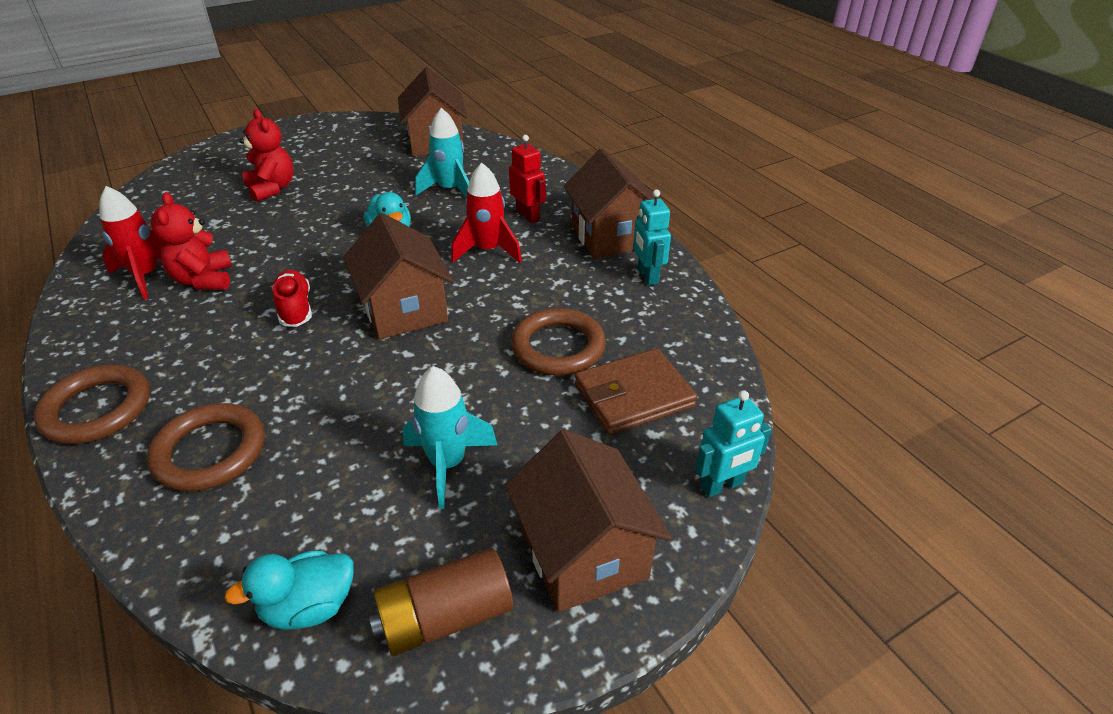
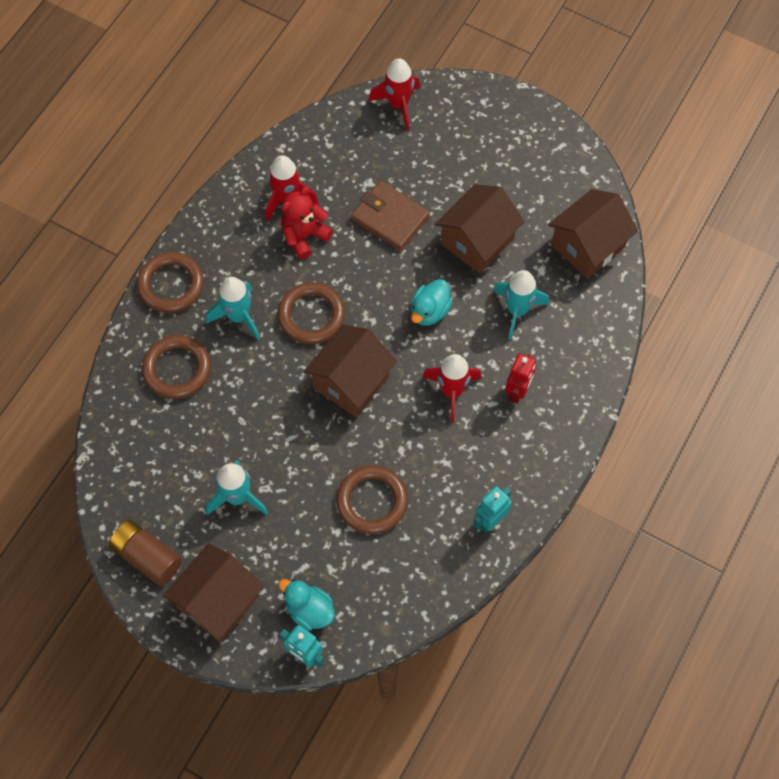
camera: 60 degrees right, 25 degrees up
turquoise duck [224,550,353,630] -> turquoise duck moved to [278,579,335,631]
red teddy bear [239,109,294,202] -> none
red shoe [272,270,312,327] -> brown ring [277,282,345,344]
brown house [564,149,655,258] -> brown house moved to [435,184,525,274]
brown wallet [575,348,697,435] -> brown wallet moved to [351,181,430,251]
none -> turquoise rocket [206,277,260,340]
none -> red rocket [369,58,420,130]

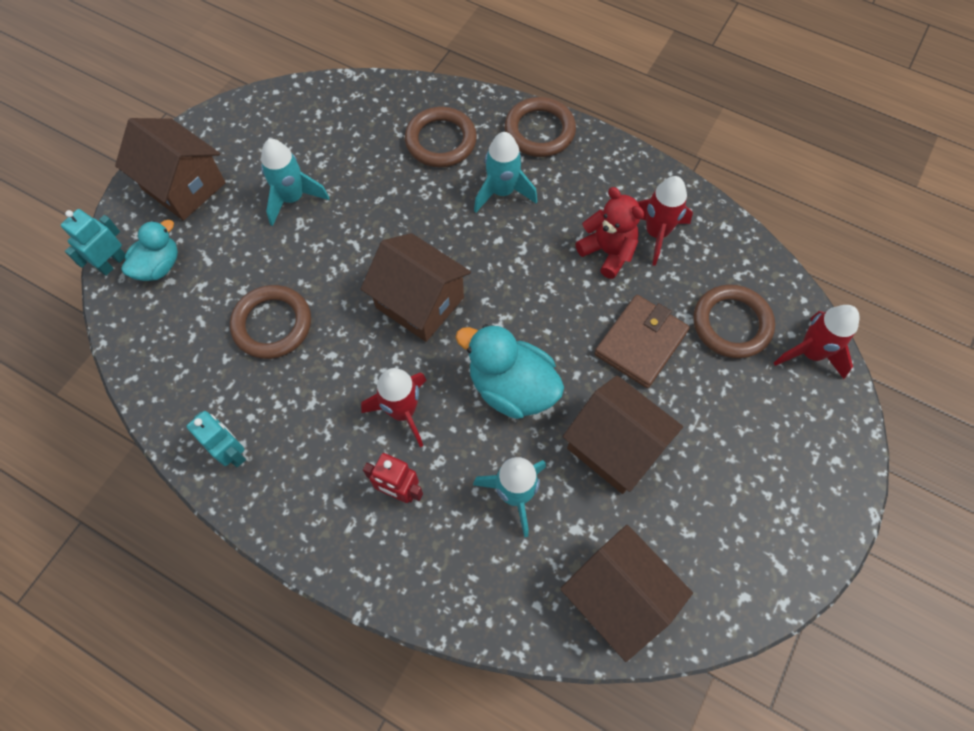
camera: 90 degrees right, 0 degrees up
brown battery [109,520,182,586] -> none
brown ring [277,282,345,344] -> brown ring moved to [693,284,775,359]
turquoise duck [411,279,452,326] -> turquoise duck [455,324,564,419], size x1.57

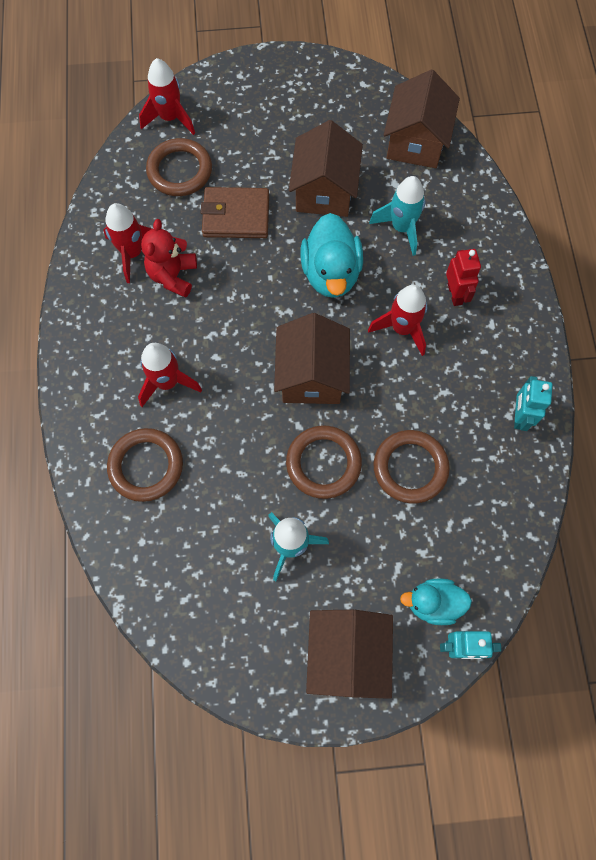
camera: 125 degrees left, 5 degrees up
turquoise rocket [474,132,537,213] -> red rocket [138,343,202,407]
brown ring [504,97,576,157] -> brown ring moved to [286,426,362,499]

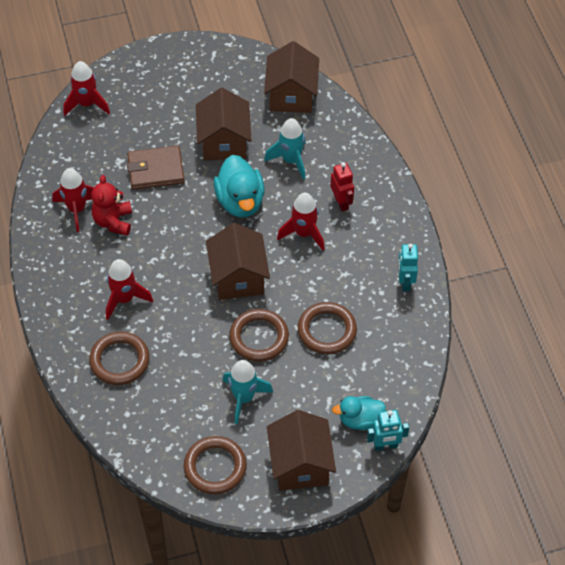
camera: 10 degrees left, 15 degrees down
brown ring [146,138,212,196] -> brown ring moved to [184,436,247,494]

